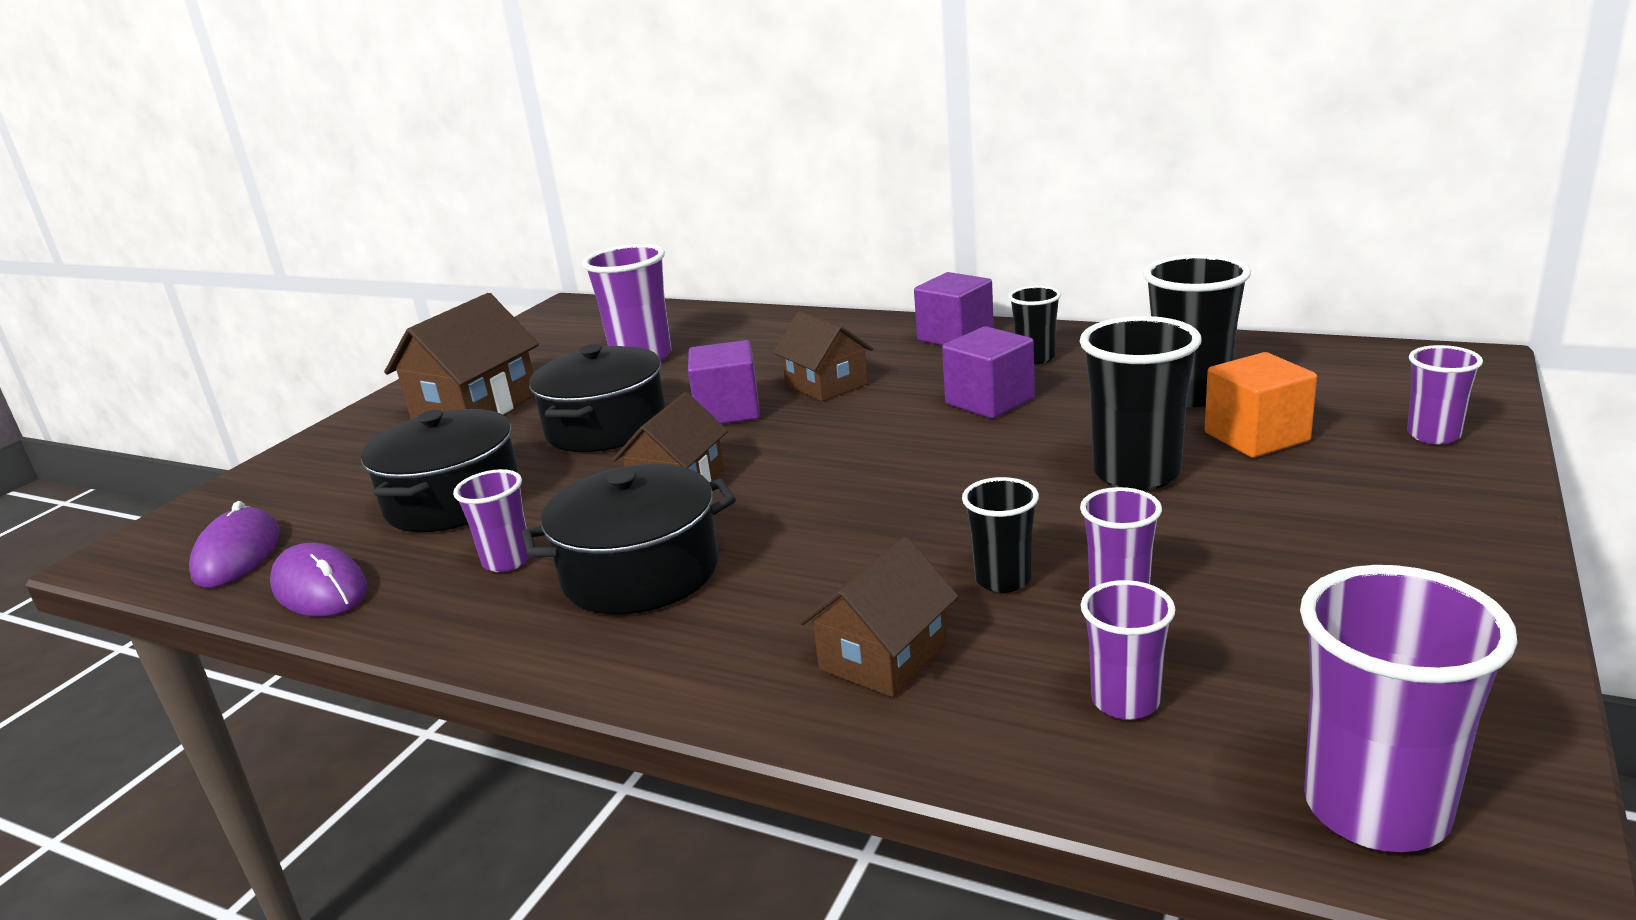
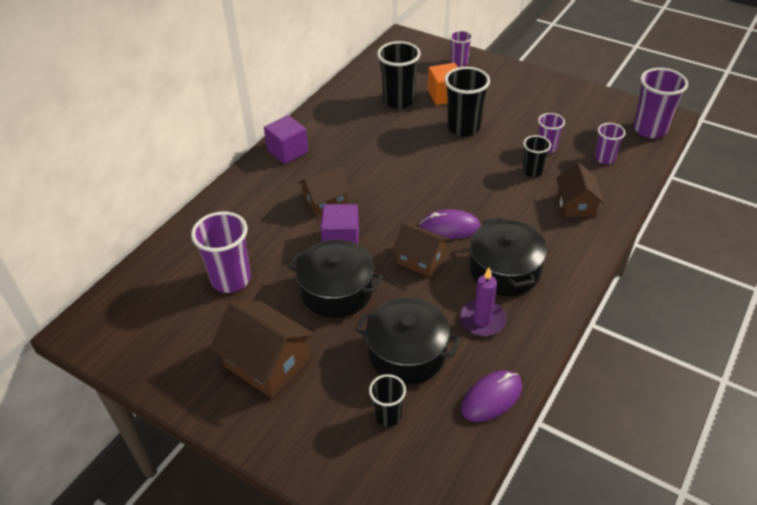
camera: 85 degrees left, 20 degrees up
purple mouse [189,501,280,588] -> purple mouse moved to [420,209,481,239]
purple cup [453,469,530,572] -> purple candle [460,268,506,336]
brown house [800,537,958,697] -> brown house turned 45 degrees clockwise [556,163,604,217]
purple cube [942,326,1035,419] -> none
black cup [1008,286,1061,364] -> black cup moved to [369,374,406,427]

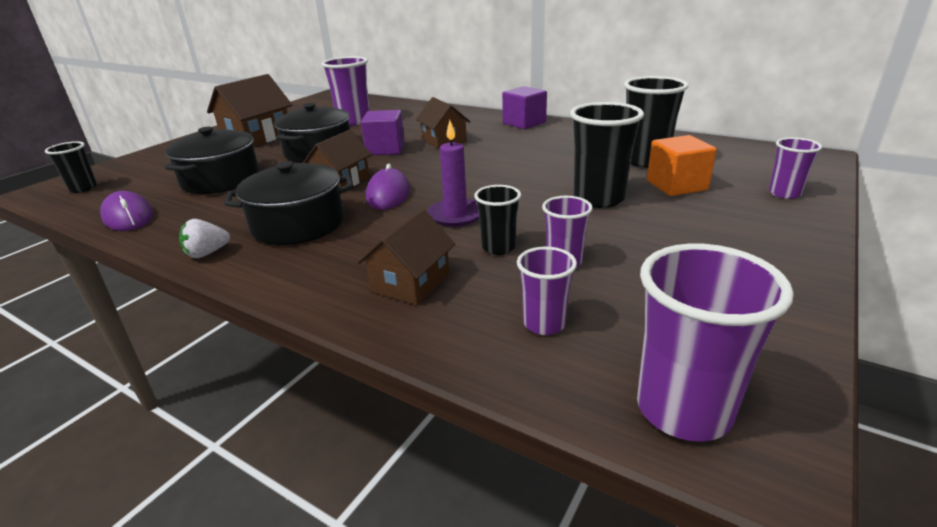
camera: 90 degrees right, 15 degrees down
black cup [369,374,406,427] -> black cup moved to [45,141,97,193]
purple candle [460,268,506,336] -> purple candle moved to [427,120,479,227]
brown house [556,163,604,217] -> brown house turned 60 degrees counterclockwise [358,209,455,305]
none -> white strawberry [179,219,230,258]

